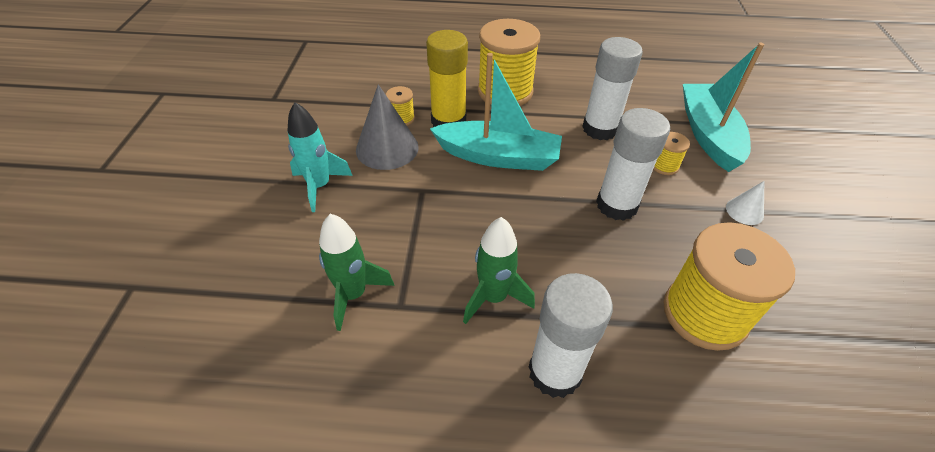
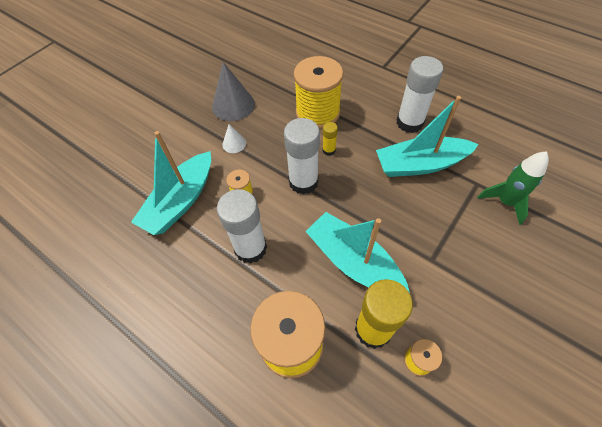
camera: 145 degrees left, 10 degrees up
turquoise rocket [288,102,353,212] -> none
grey cone [356,84,419,170] -> grey cone moved to [212,62,255,121]
green rocket [463,217,535,324] -> turquoise boat [376,96,479,177]
none -> yellow glue stick [323,122,338,156]

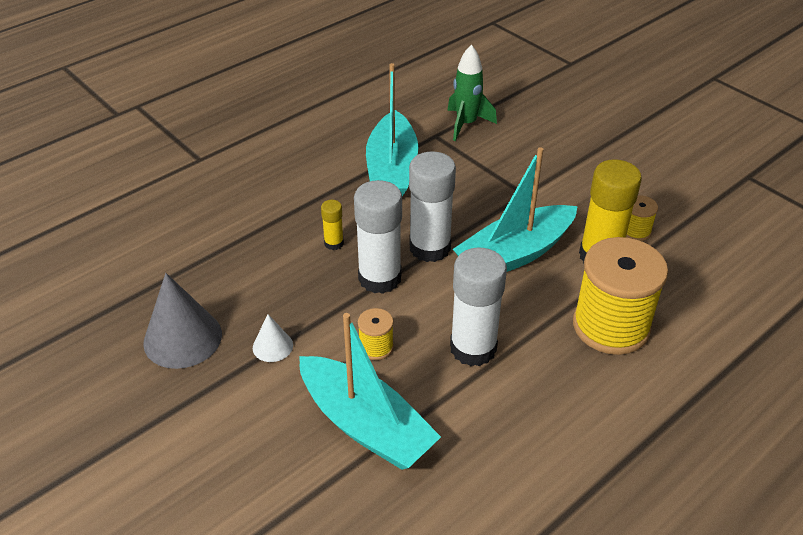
camera: 80 degrees left, 15 degrees down
yellow spool [294,56,343,129] -> none
white glue stick [396,56,443,133] -> white glue stick moved to [409,151,456,262]

